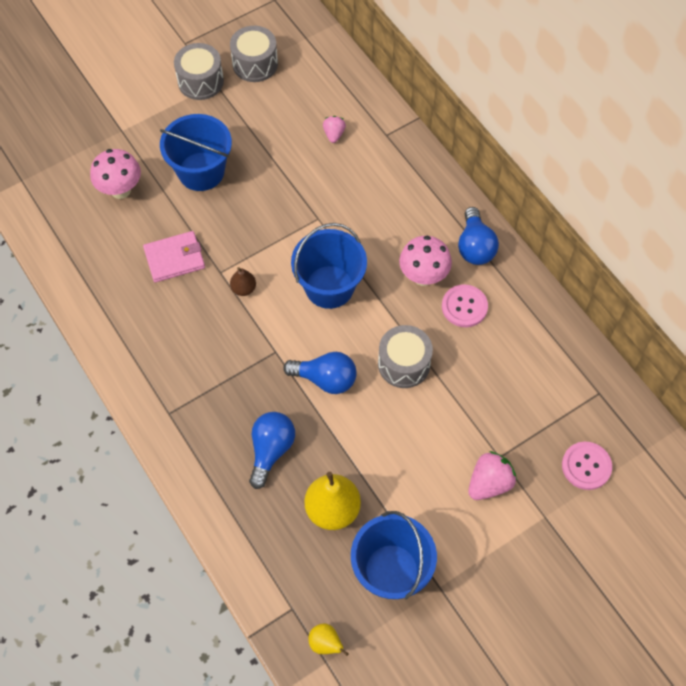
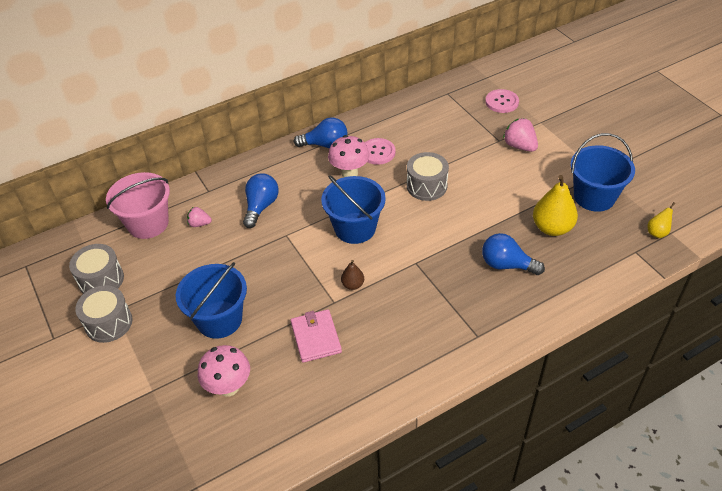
camera: 85 degrees left, 15 degrees down
blue light bulb [283,352,357,394] -> blue light bulb moved to [243,173,279,228]
none -> pink bucket [106,172,170,239]

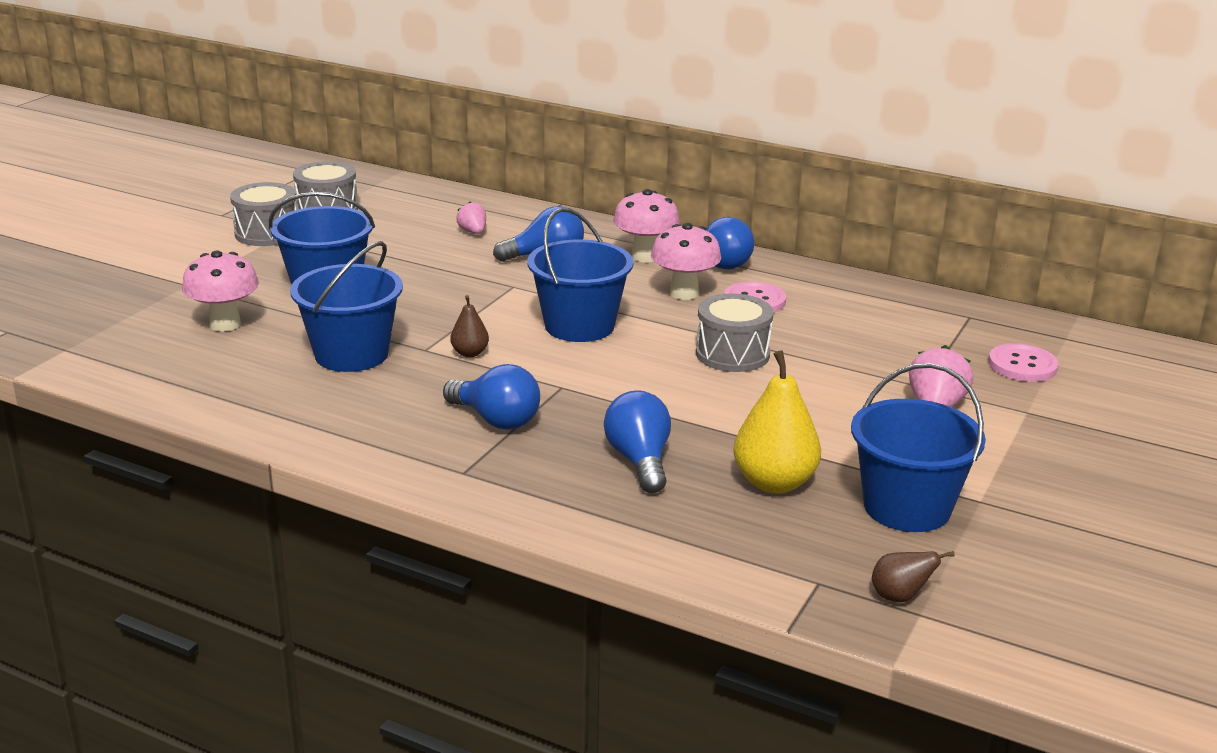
camera: 55 degrees right, 20 degrees down
pink bucket [106,172,170,239] -> none
pink wallet [291,309,342,363] -> blue bucket [290,241,403,372]
yellow pear [648,202,675,238] -> brown pear [872,551,955,602]
none -> blue light bulb [443,364,540,430]
none -> pink mushroom [613,189,680,263]

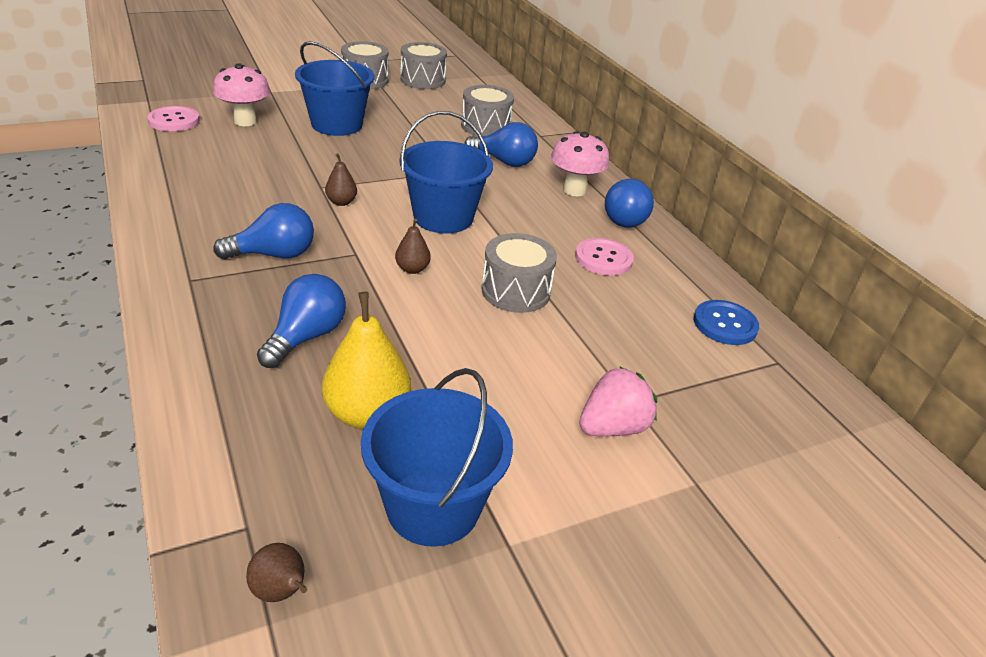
camera: 35 degrees right, 10 degrees up
blue bucket [290,241,403,372] -> none
blue light bulb [443,364,540,430] -> blue light bulb turned 90 degrees counterclockwise [213,203,314,259]
pink strawberry [456,202,486,234] -> grey drum [461,85,514,136]
pink mushroom [651,223,721,300] -> none
pink button [988,343,1059,382] -> pink button moved to [147,106,200,131]
none -> brown pear [395,219,431,274]
none -> blue button [694,300,759,345]

